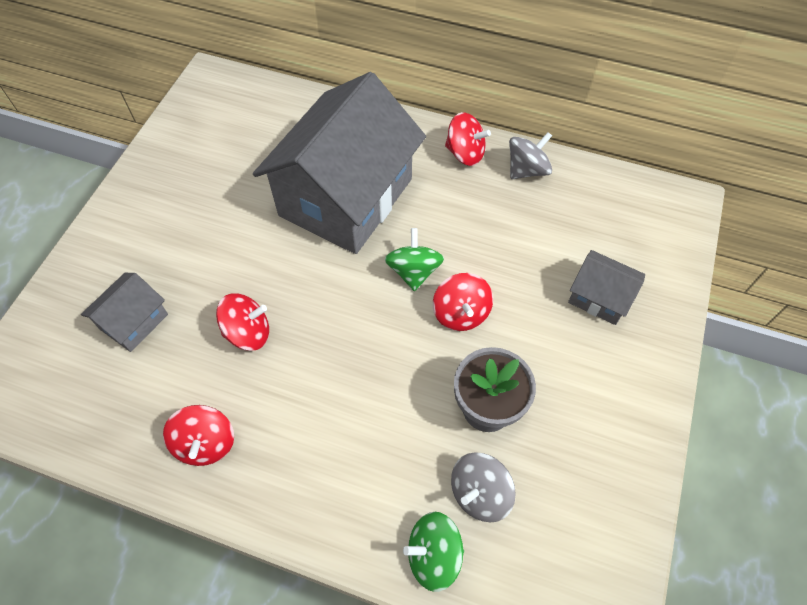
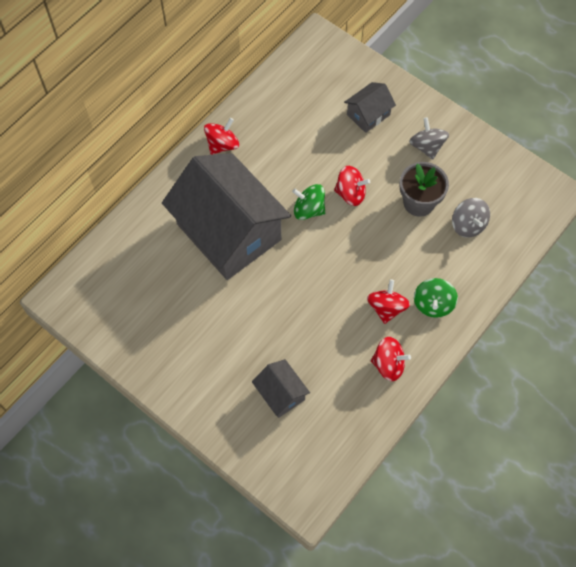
camera: 70 degrees left, 5 degrees up
red spinning top [216,293,269,351] -> red spinning top moved to [367,279,410,324]
green spinning top [403,512,464,592] -> green spinning top moved to [414,278,458,318]
grey spinning top [509,132,552,179] -> grey spinning top moved to [409,117,449,160]

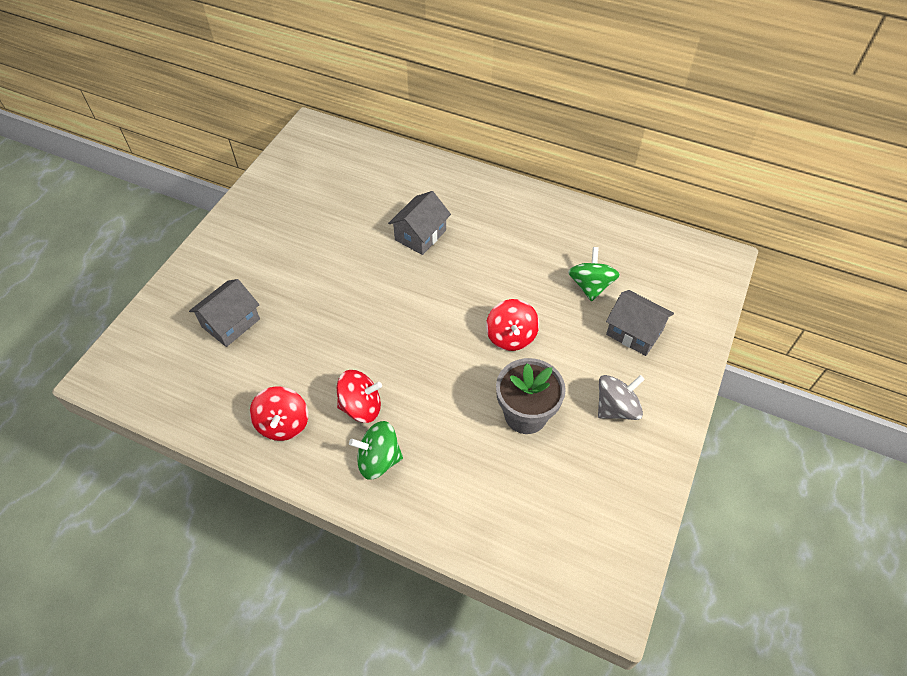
camera: 75 degrees right, 10 degrees down
grey house [162,153,291,280] -> grey house [388,191,451,255], size x0.43
red spinning top [204,118,239,155] -> none
green spinning top [292,184,325,220] -> green spinning top moved to [568,247,620,302]
grey spinning top [452,198,490,238] -> none

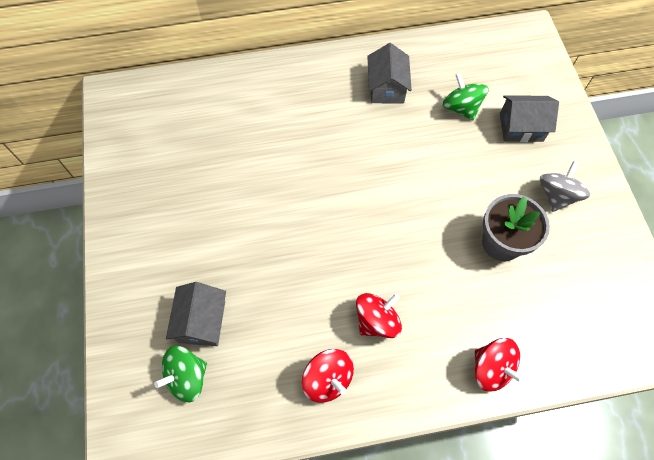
camera: 35 degrees left, 10 degrees up
green spinning top [349,421,403,479] -> green spinning top moved to [154,346,207,402]
grey house [388,191,451,255] -> grey house moved to [367,43,412,103]
red spinning top [486,299,539,351] -> red spinning top moved to [475,338,524,391]

